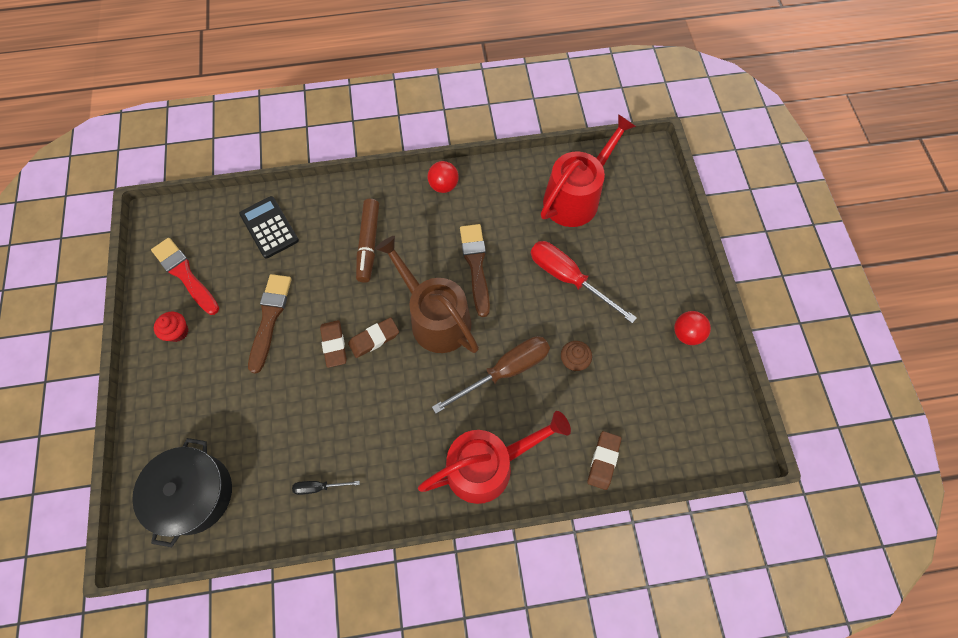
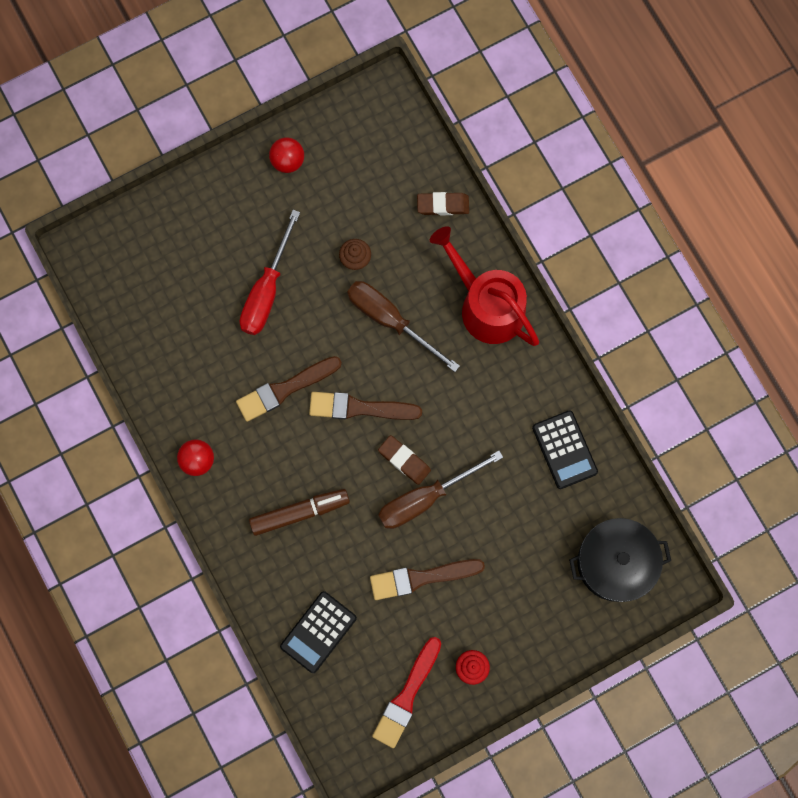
camera: 110 degrees left, 10 degrees up
black screwdriver [292,481,360,495] -> black calculator [532,410,598,489]
brown eraser [320,320,347,368] -> brown screwdriver [378,451,503,529]
brown watering can [375,236,479,353] -> brown brush [309,392,422,420]
red watering can [541,114,636,227] -> none

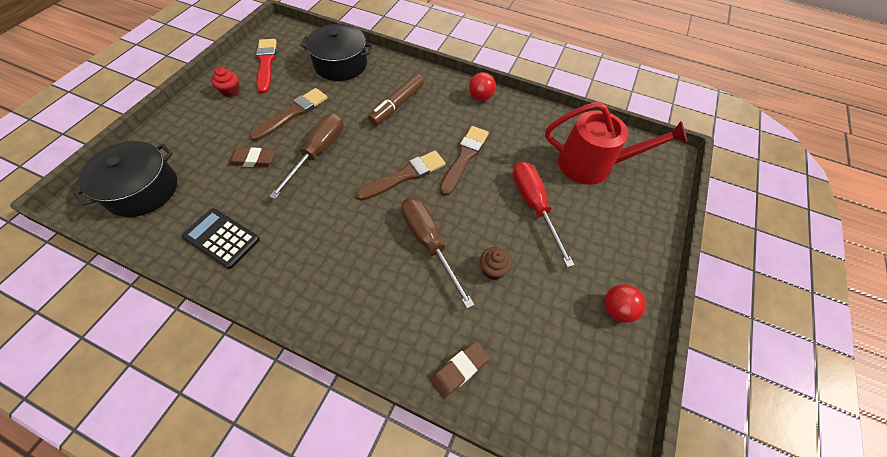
camera: 140 degrees right, 20 degrees down
black calculator [280,591,357,673] -> black pot [300,24,373,81]
brown screwdriver [347,281,460,372] -> brown screwdriver turned 120 degrees counterclockwise [401,197,474,309]
brown eraser [378,435,431,485] -> brown eraser moved to [229,147,275,167]
red watering can [430,226,539,346] -> red watering can moved to [545,102,687,185]

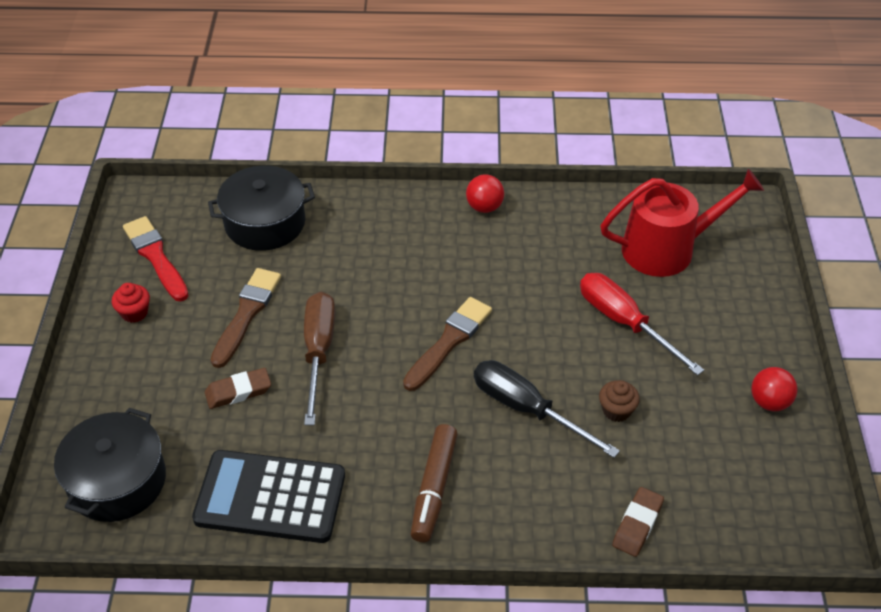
camera: 20 degrees left, 10 degrees down
black calculator [181,208,260,269] -> black calculator [192,450,345,543], size x1.52
brown marker [368,74,424,126] -> brown marker moved to [411,424,458,542]
brown screwdriver [401,197,474,309] -> black screwdriver [474,360,620,458]
brown brush [440,126,489,196] -> none

